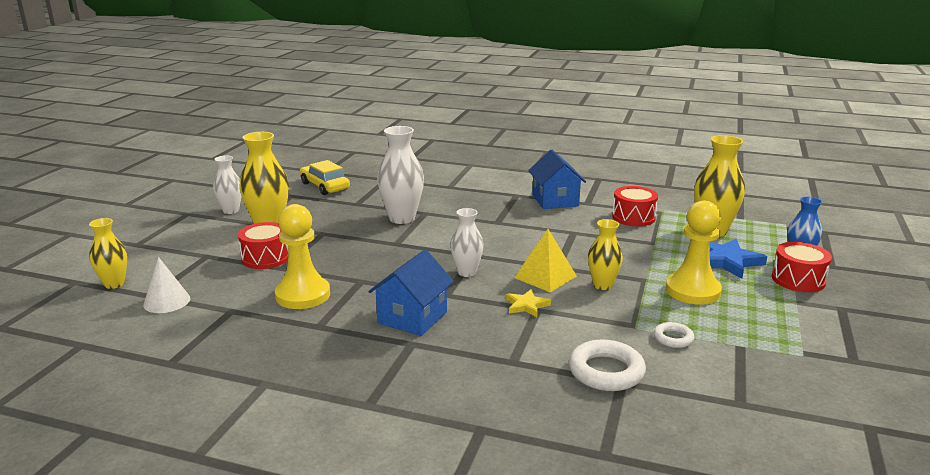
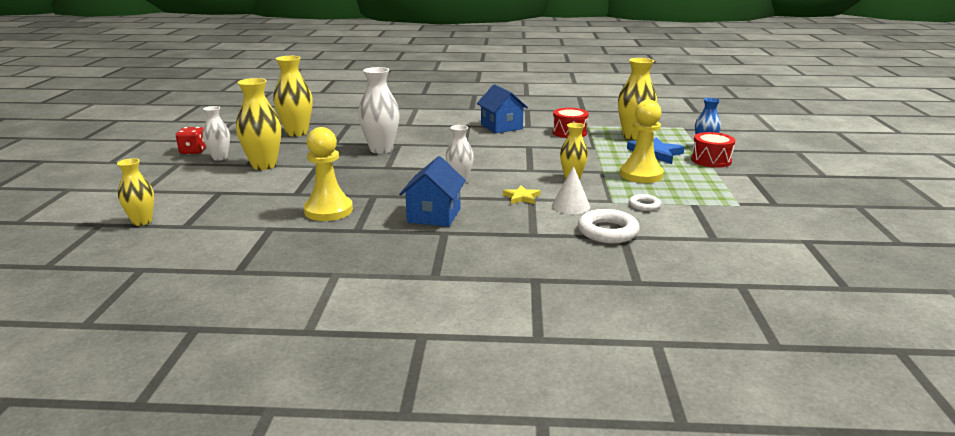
camera: 15 degrees left, 0 degrees up
white cone [143,257,190,313] -> white cone moved to [552,166,590,214]
red drum [238,222,288,269] -> none
yellow car [300,160,350,195] -> yellow vase [273,56,313,137]
yellow pyramid [514,229,577,293] -> none
none -> red dice [176,127,206,154]

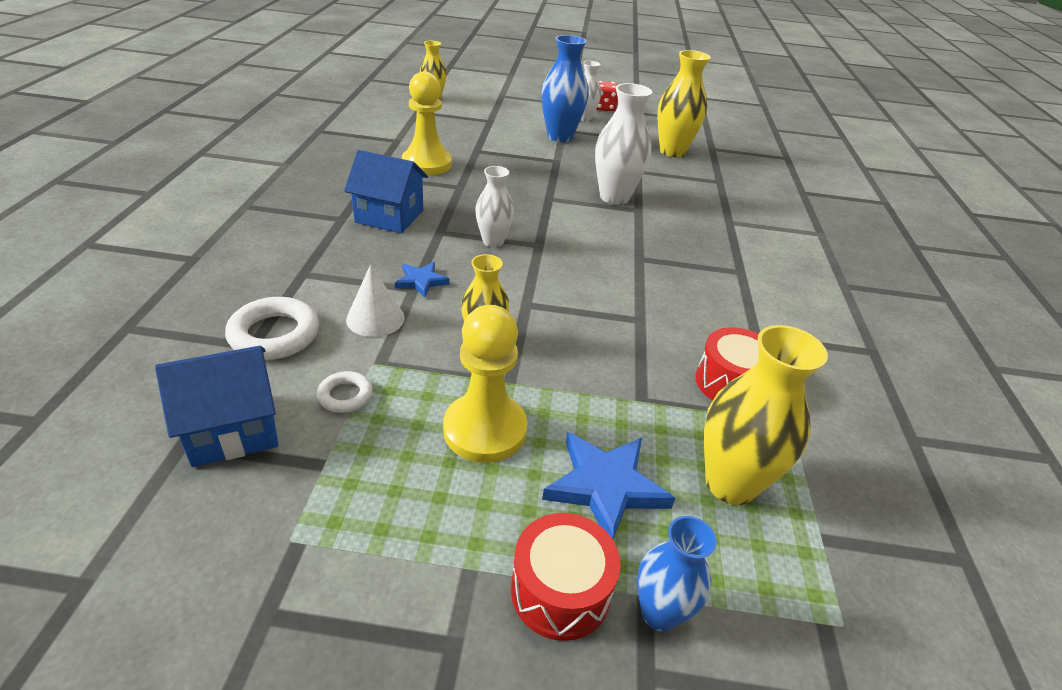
camera: 90 degrees right, 15 degrees up
yellow vase [236,78,281,170] -> blue vase [541,35,589,142]
blue house [477,84,528,133] -> blue house moved to [155,346,278,467]
yellow star [503,185,540,204] -> blue star [395,262,449,298]

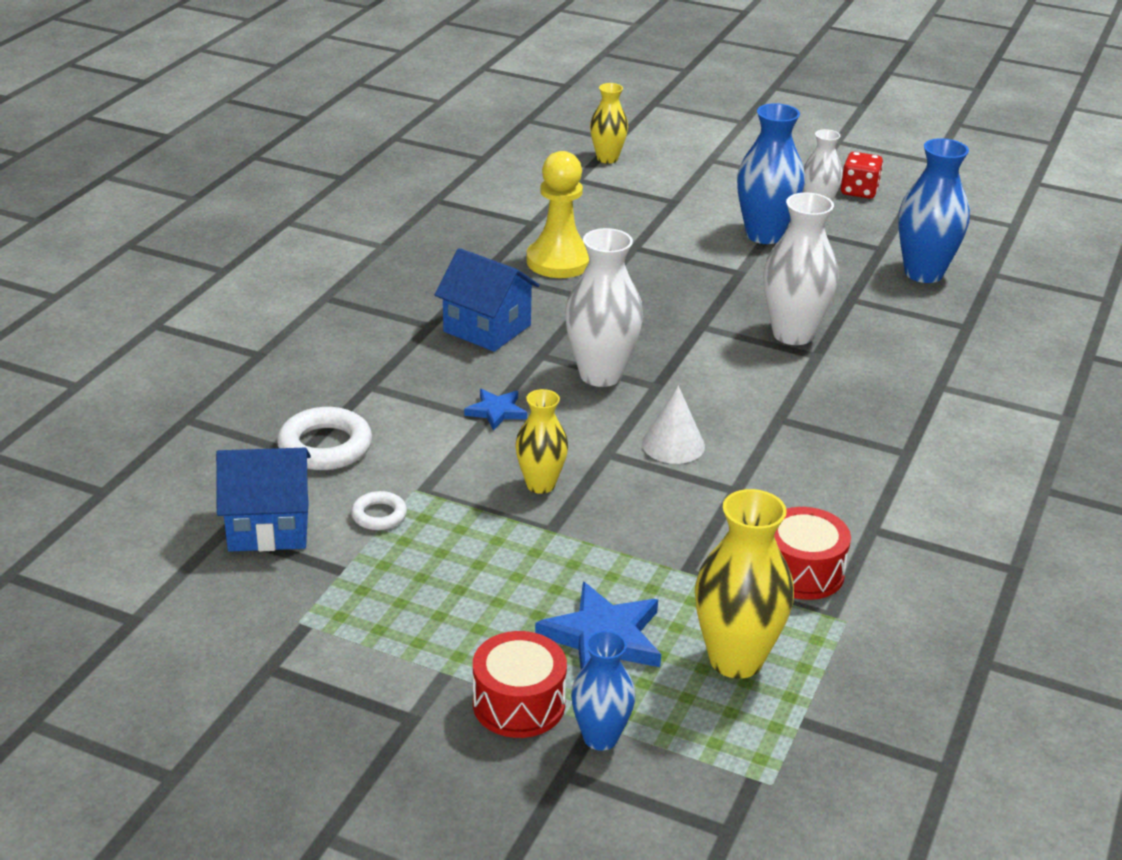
camera: 20 degrees right, 5 degrees down
white cone [346,265,405,337] -> white cone moved to [642,386,705,464]
yellow pawn [443,305,528,463] -> none
white vase [475,166,514,247] -> white vase [565,228,643,387], size x1.62
yellow vase [657,50,711,157] -> blue vase [898,138,970,283]

